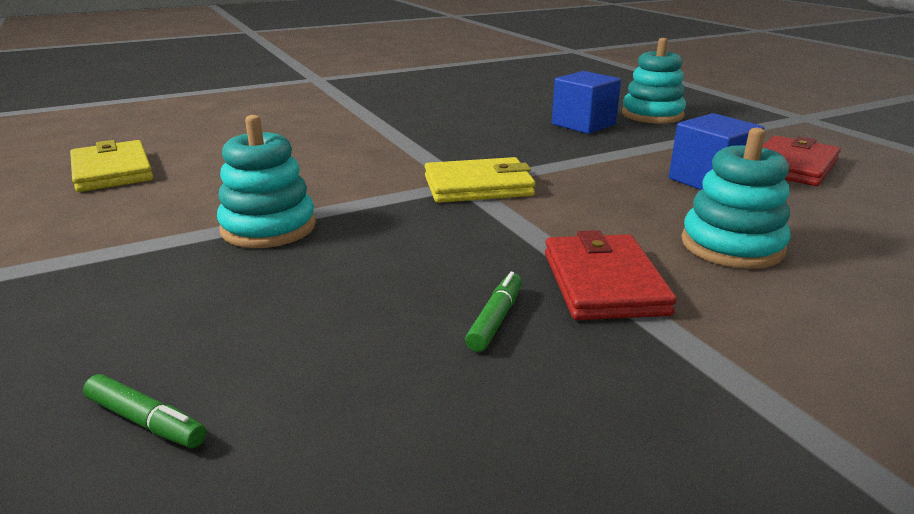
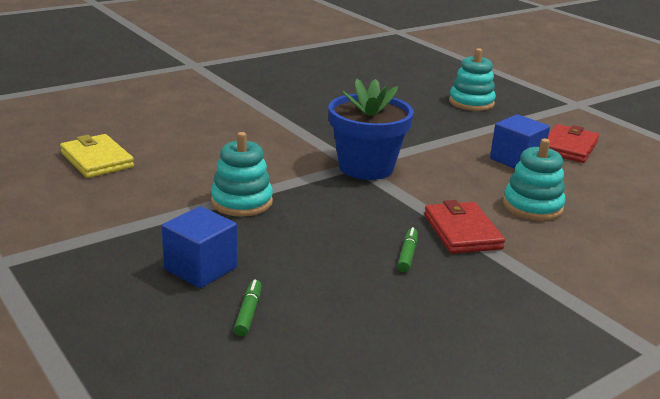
camera: 10 degrees left, 0 degrees up
green marker [83,374,206,448] -> green marker turned 105 degrees counterclockwise [234,280,262,336]
yellow wallet [425,157,535,203] -> blue flower pot [328,79,414,180]
blue cube [552,71,621,134] -> blue cube moved to [162,206,237,288]

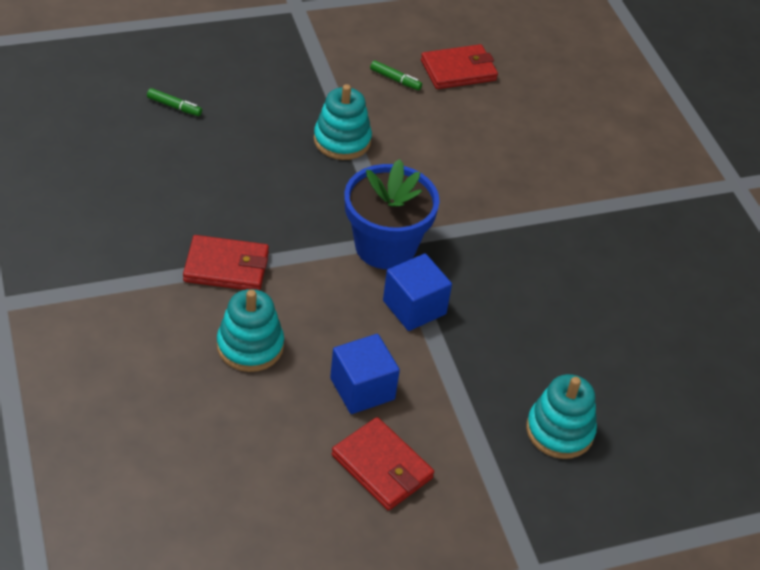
camera: 105 degrees right, 20 degrees up
yellow wallet [60,134,134,178] -> red wallet [421,44,498,89]
blue cube [162,206,237,288] -> blue cube moved to [383,253,452,331]
green marker [397,227,418,272] -> green marker moved to [370,60,422,90]

